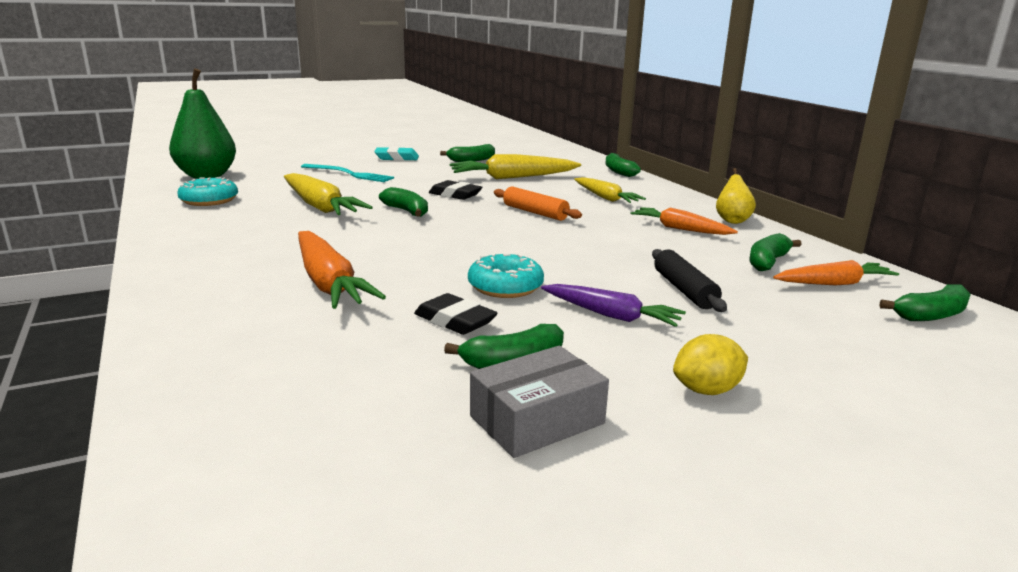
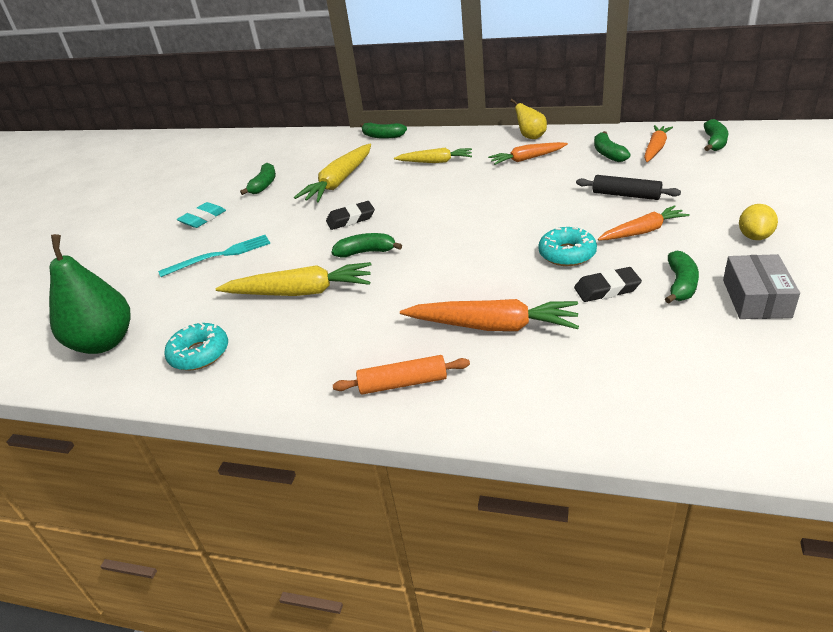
camera: 45 degrees left, 15 degrees up
orange rolling pin [494,186,582,221] -> orange rolling pin moved to [333,355,470,394]
purple carrot [541,284,686,327] -> orange carrot [598,205,690,241]

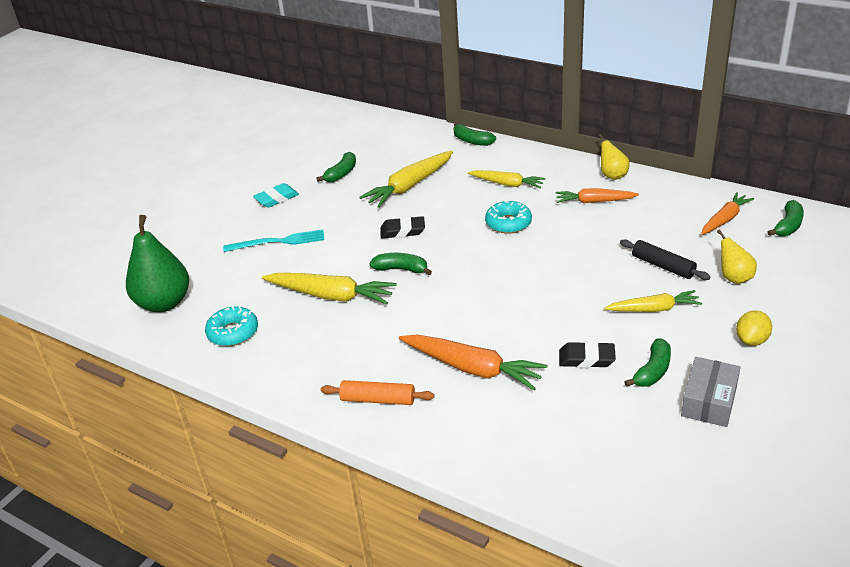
camera: 15 degrees right, 0 degrees up
turquoise donut [538,227,597,266] -> turquoise donut moved to [485,201,532,234]
green banana [594,131,630,162] -> none
orange carrot [598,205,690,241] -> yellow carrot [604,290,702,312]
none -> yellow pear [717,229,757,284]

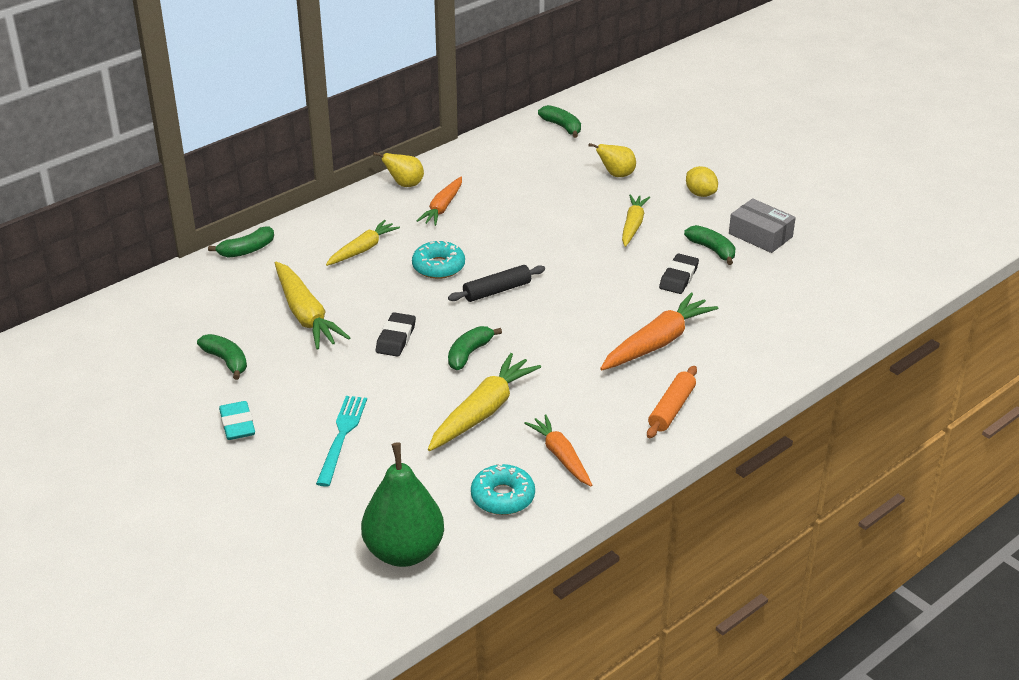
camera: 75 degrees left, 0 degrees up
black rolling pin [620,239,710,280] -> black rolling pin moved to [448,265,545,302]
orange carrot [701,192,754,235] -> orange carrot moved to [524,415,592,486]

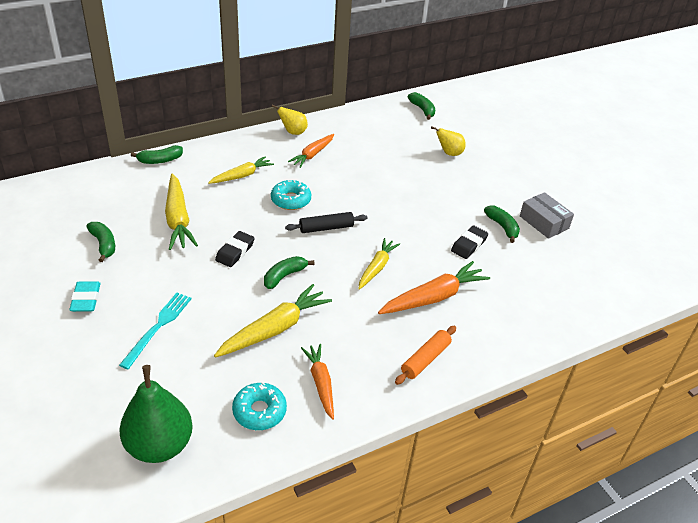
camera: 10 degrees right, 5 degrees up
yellow carrot [622,194,650,247] -> yellow carrot moved to [358,238,400,290]
yellow lemon [686,166,718,197] -> none

